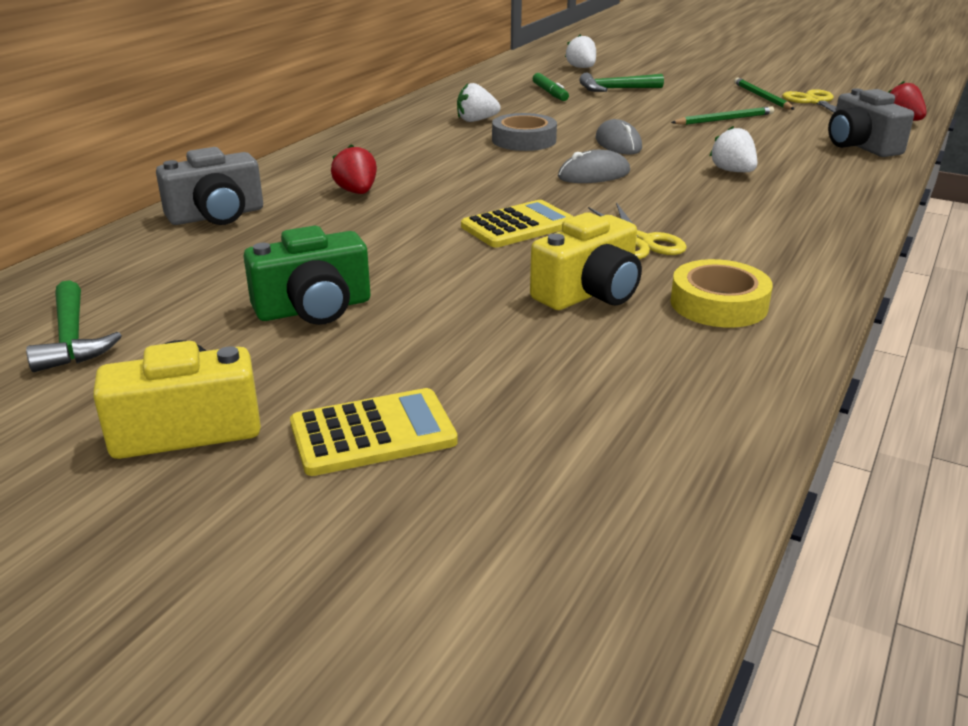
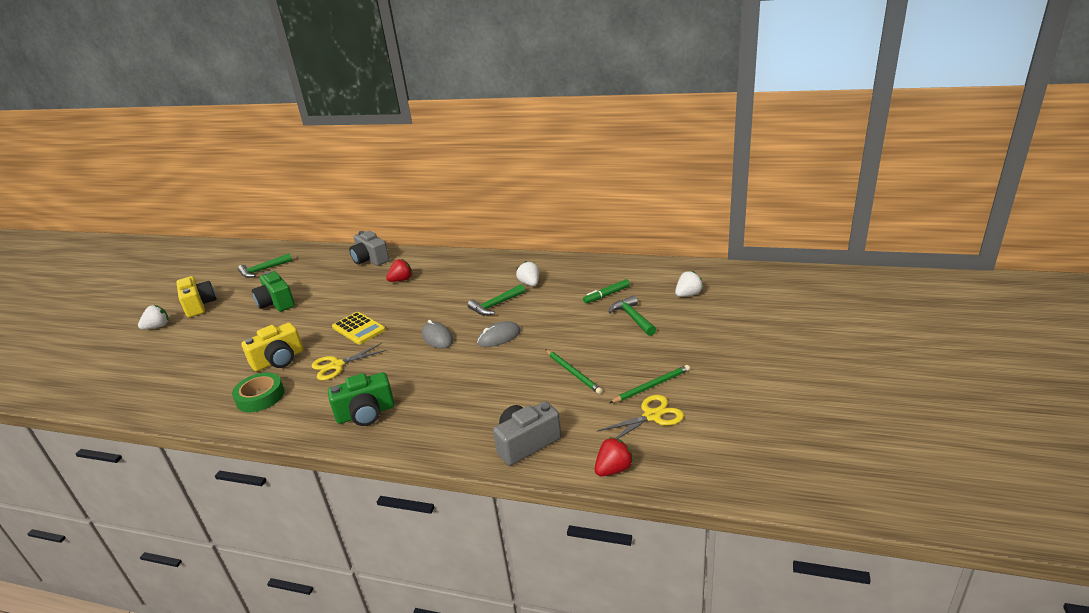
camera: 80 degrees right, 0 degrees up
yellow calculator [290,388,458,476] -> none
grey tape [492,113,557,151] -> green hammer [467,284,525,316]
yellow camera [530,212,642,310] -> yellow camera turned 75 degrees counterclockwise [241,323,304,372]
yellow tape [670,259,773,328] -> green tape [232,372,284,412]
white strawberry [709,126,757,172] -> white strawberry moved to [138,305,169,330]
none -> green camera [328,372,395,426]

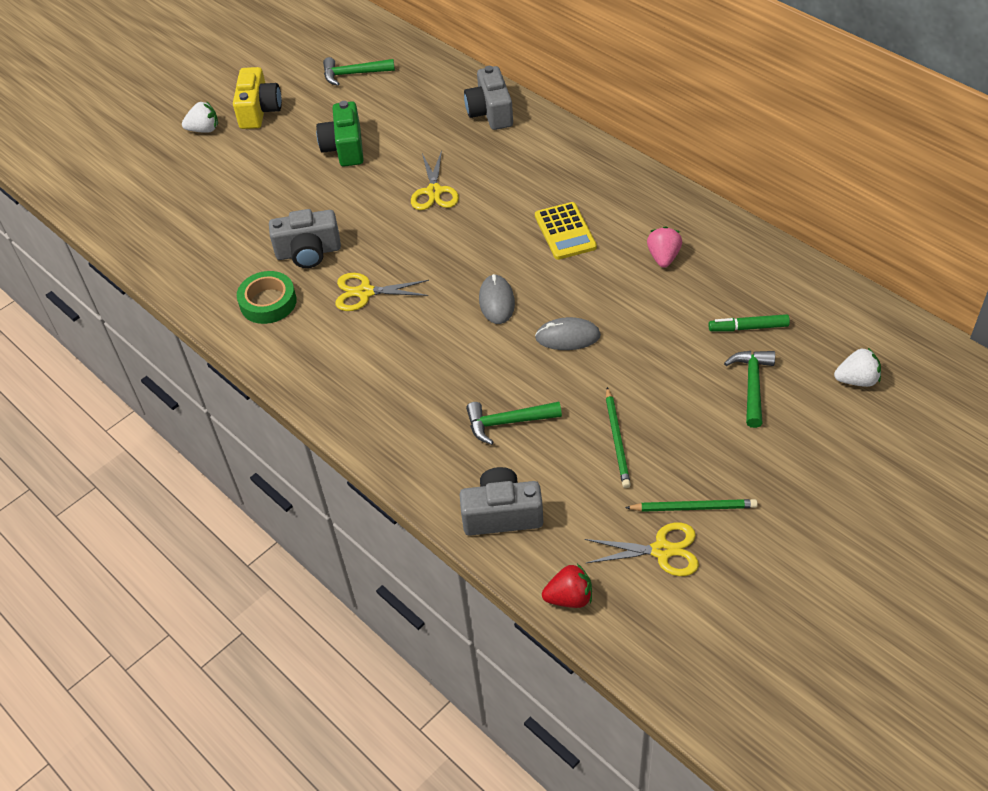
camera: 30 degrees right, 20 degrees up
yellow camera [241,323,304,372] -> grey camera [269,209,341,268]
green camera [328,372,395,426] -> none
yellow calculator [332,312,386,345] -> yellow calculator moved to [535,202,597,260]
red strawberry [386,259,413,282] -> none
green hammer [467,284,525,316] -> green hammer moved to [466,402,562,445]
white strawberry [516,261,539,286] -> pink strawberry [647,226,682,268]
none -> yellow scissors [411,150,459,210]

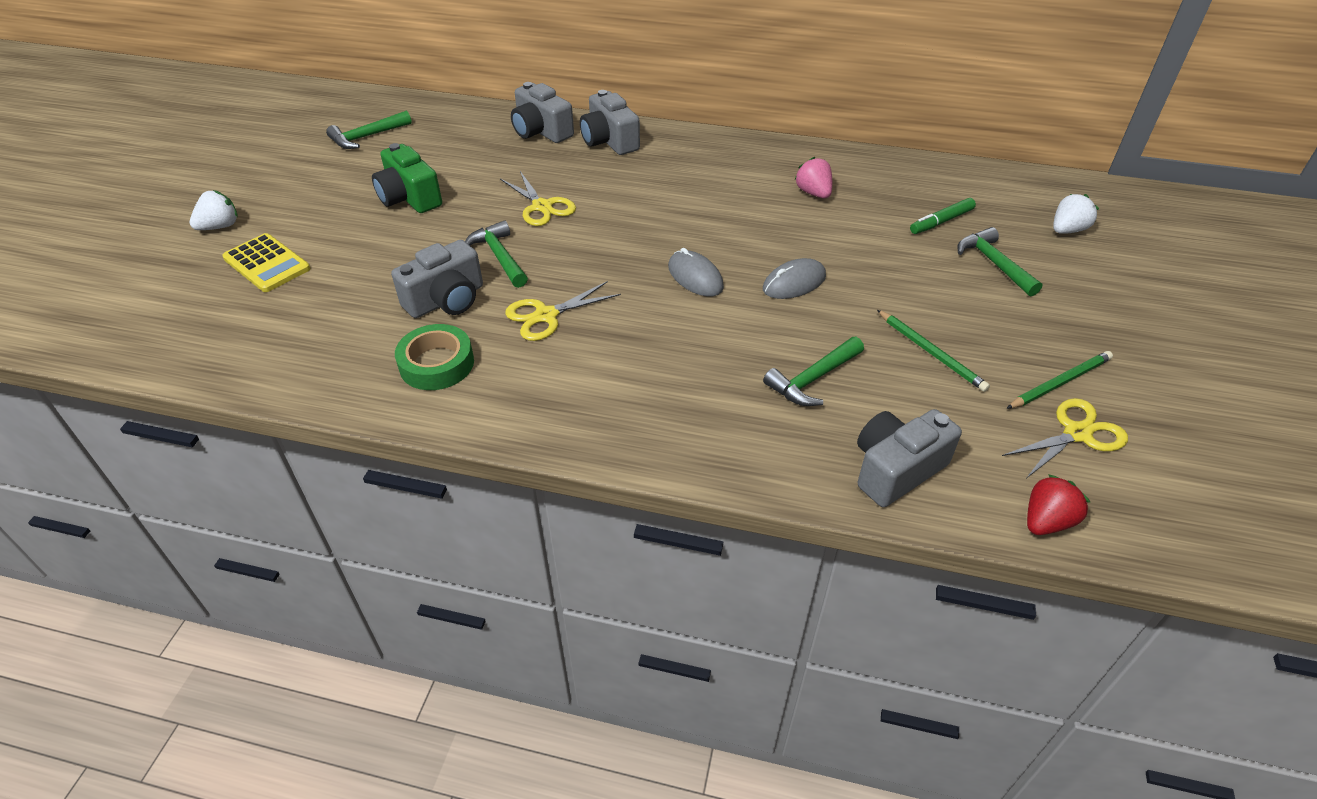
camera: 35 degrees left, 5 degrees down
yellow camera [233,67,282,129] -> none
yellow calculator [535,202,597,260] -> yellow calculator moved to [222,233,310,292]
none -> green hammer [465,220,528,288]
none -> grey camera [580,90,640,155]

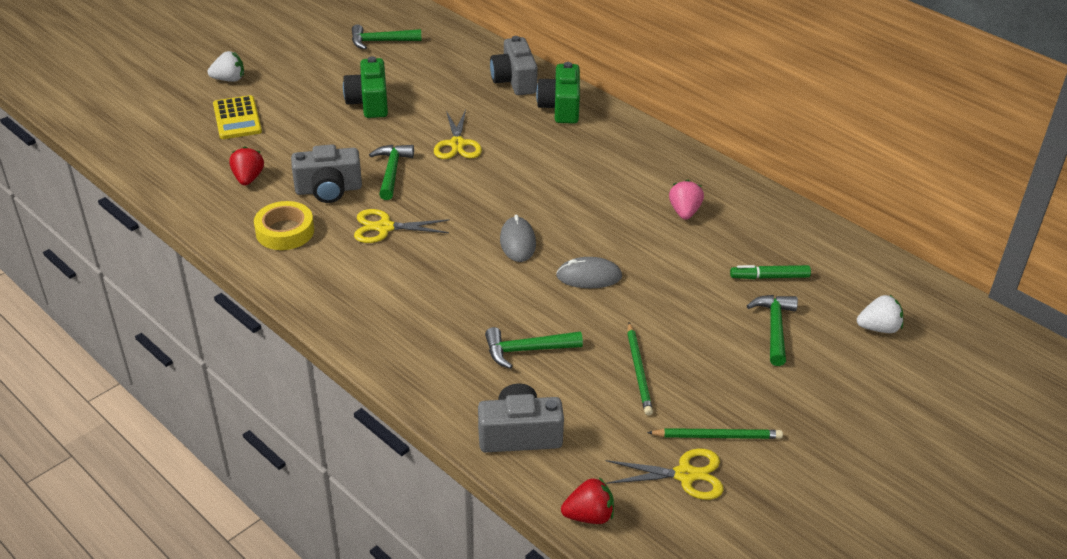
camera: 30 degrees right, 5 degrees down
green tape [395,324,474,390] -> yellow tape [254,201,314,250]
grey camera [580,90,640,155] -> green camera [536,62,580,123]
none -> red strawberry [229,146,264,186]

